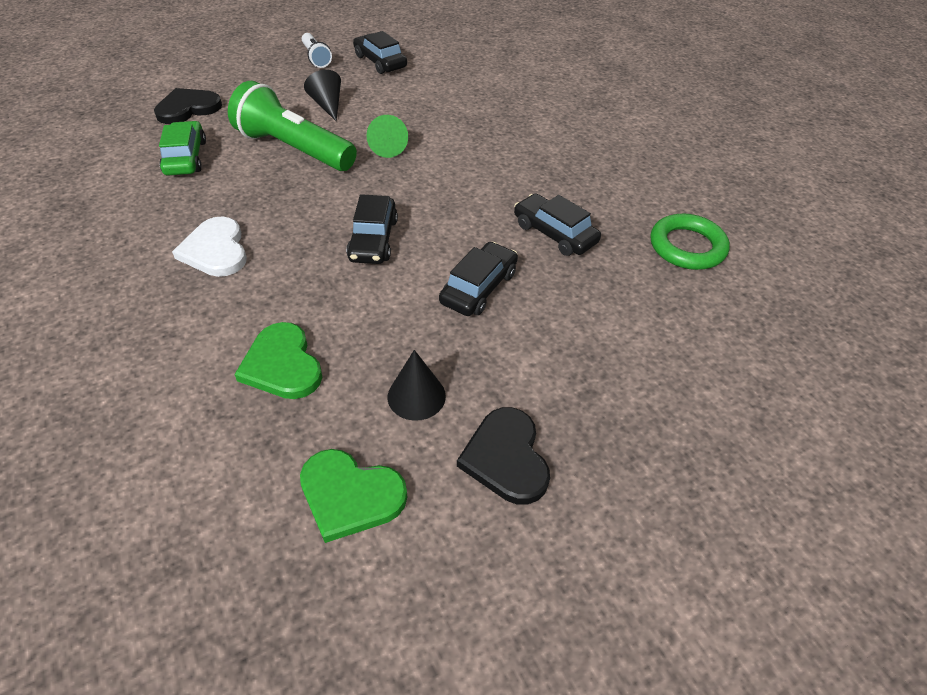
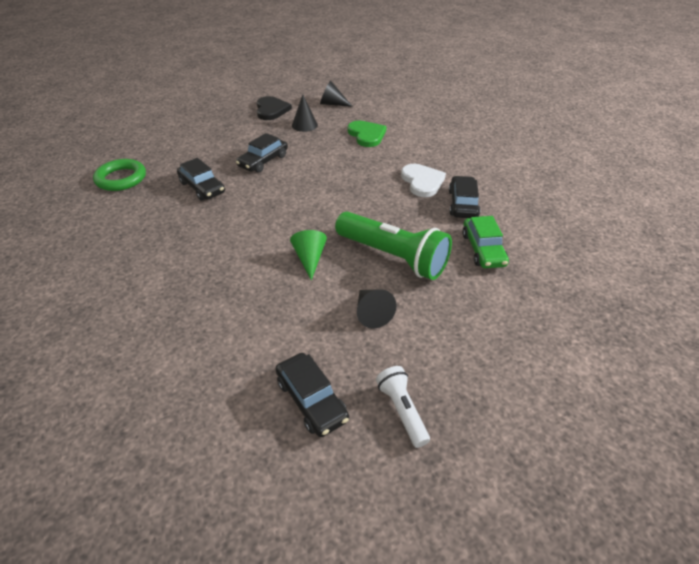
camera: 175 degrees left, 5 degrees down
black heart [154,88,222,124] -> none
green heart [300,449,407,543] -> black cone [320,80,353,107]
black car [346,194,398,264] -> black car moved to [449,176,480,218]

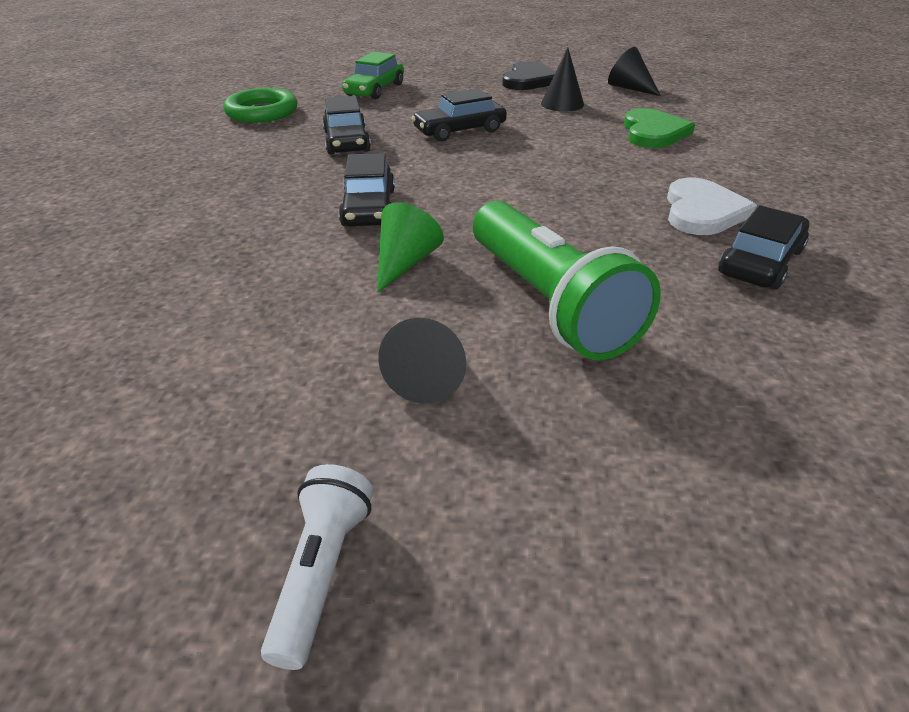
camera: 30 degrees right, 5 degrees down
black car [275,353,349,437] -> black car moved to [338,153,395,226]
green car [462,216,509,268] -> green car moved to [342,52,404,99]

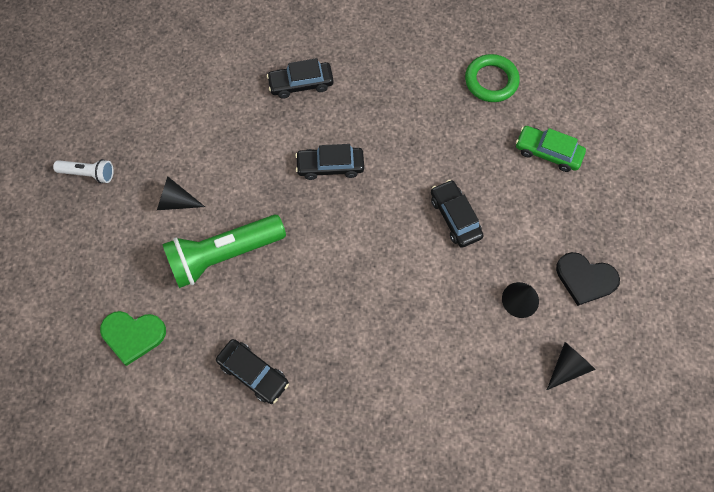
camera: 90 degrees right, 30 degrees up
black car [322,96,371,155] -> black car moved to [267,58,334,99]
green cone [377,202,444,293] -> none
green heart [624,108,695,148] -> green heart moved to [100,311,166,366]
white heart [667,178,757,235] -> none

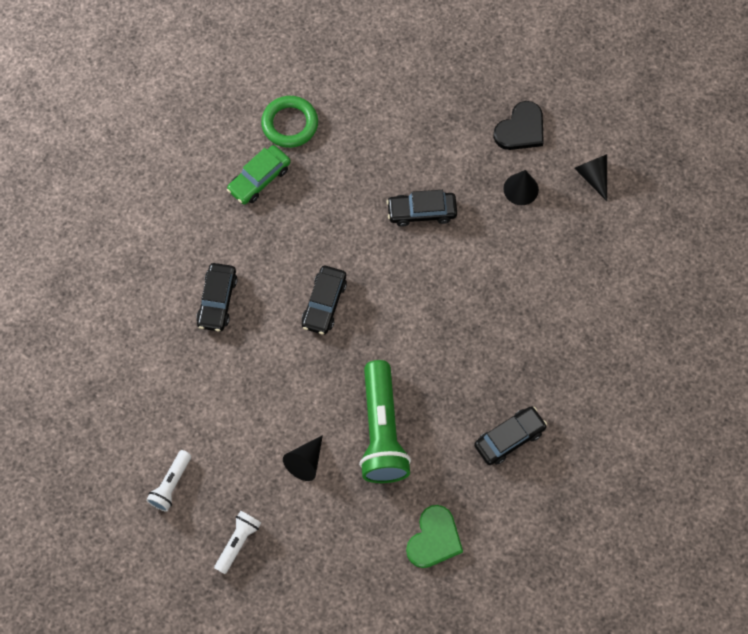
camera: 70 degrees left, 0 degrees up
green car [516,126,586,172] -> green car moved to [227,145,291,205]
none -> white flashlight [146,450,191,512]

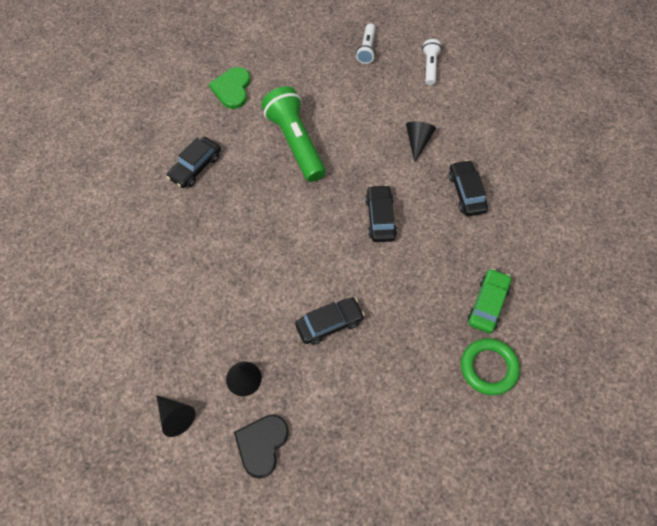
camera: 160 degrees right, 5 degrees down
black cone [283,435,323,481] -> black cone moved to [406,121,436,162]

